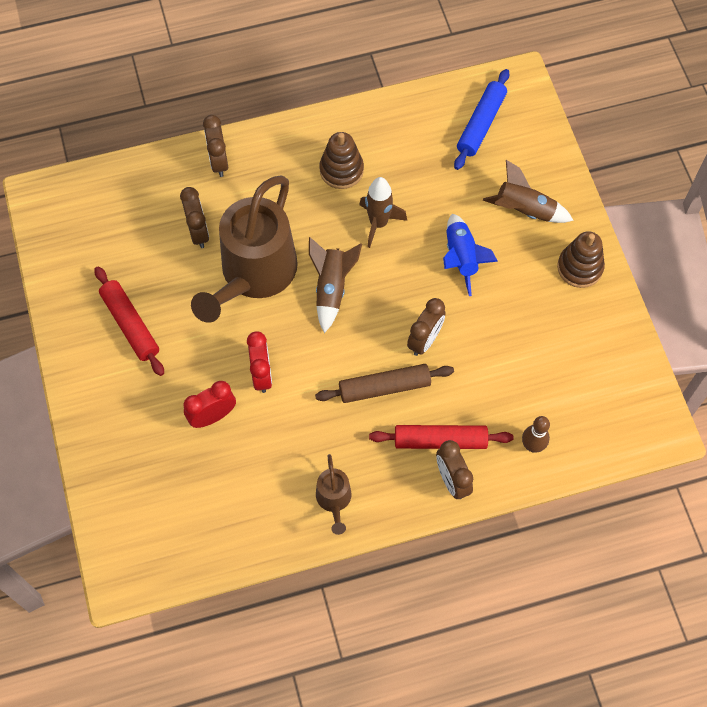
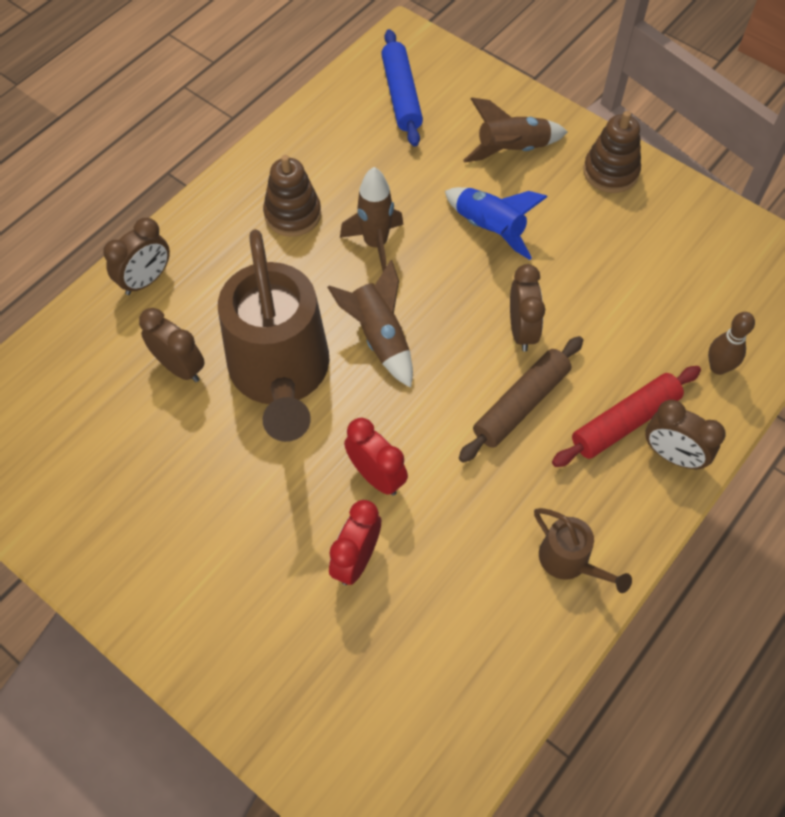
camera: 35 degrees left, 5 degrees down
red rolling pin [95,267,164,376] -> none
brown clock [203,115,228,177] -> brown clock turned 90 degrees counterclockwise [103,218,170,295]

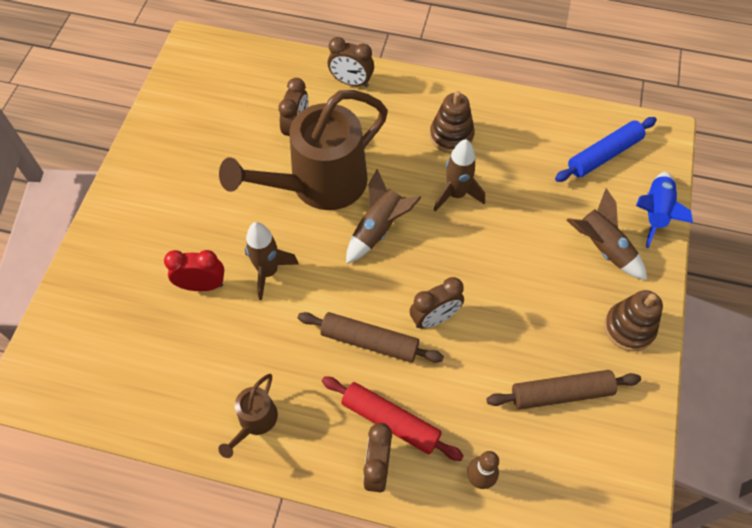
camera: 65 degrees right, 0 degrees up
red clock [344,418,408,496] -> brown rocket [245,222,299,300]
blue rocket [445,187,547,260] -> blue rocket moved to [636,172,693,249]
none -> brown rolling pin [486,370,641,410]

